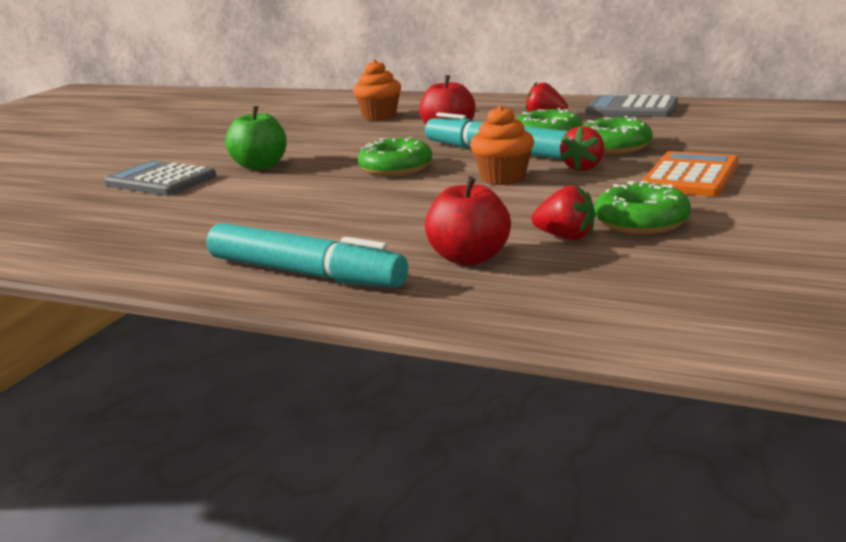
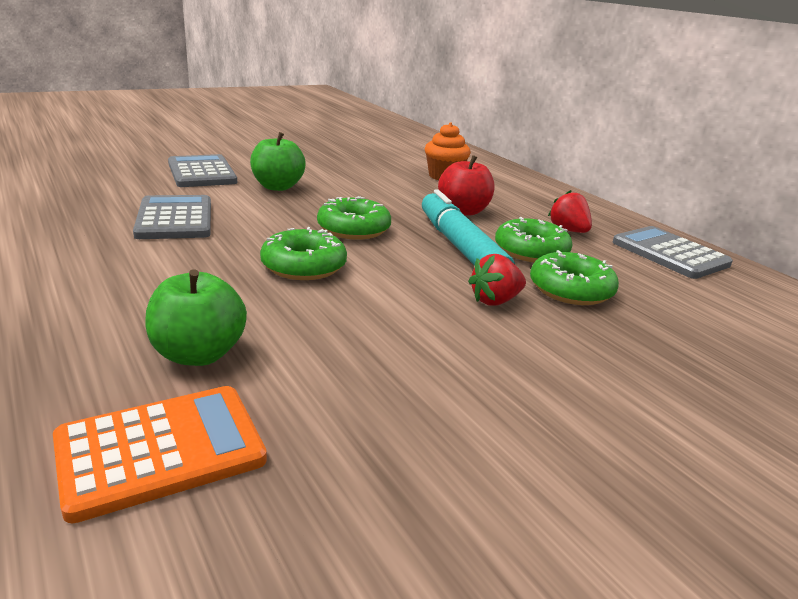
camera: 30 degrees right, 5 degrees up
turquoise marker [207,223,408,288] -> none
red apple [425,176,511,266] -> green apple [145,269,247,366]
orange cupcake [470,105,534,185] -> none
red strawberry [532,185,595,240] -> none
green donut [594,181,691,234] -> green donut moved to [260,227,347,280]
orange calculator [642,151,739,196] -> orange calculator moved to [53,386,267,523]
none -> grey calculator [133,195,211,239]

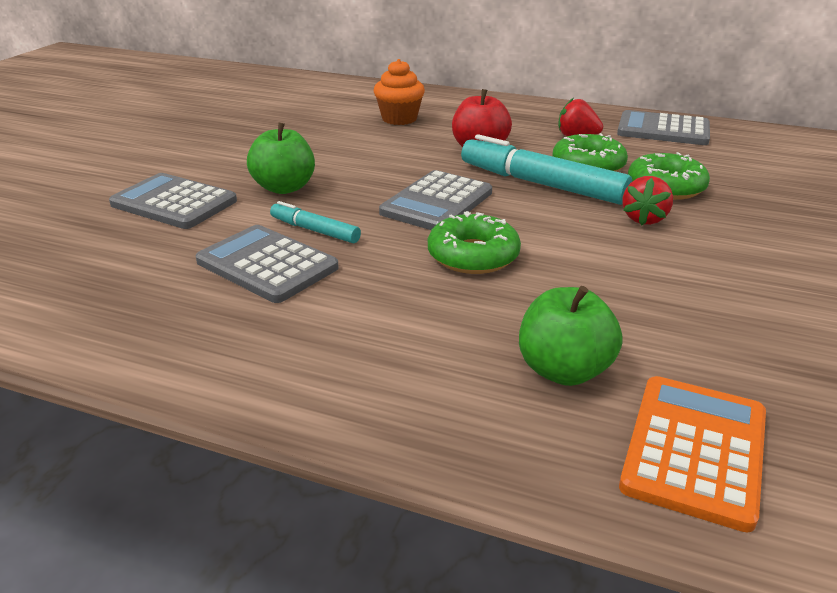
camera: 35 degrees left, 5 degrees up
green donut [317,196,391,240] -> grey calculator [379,170,492,230]
none -> turquoise marker [270,201,361,243]

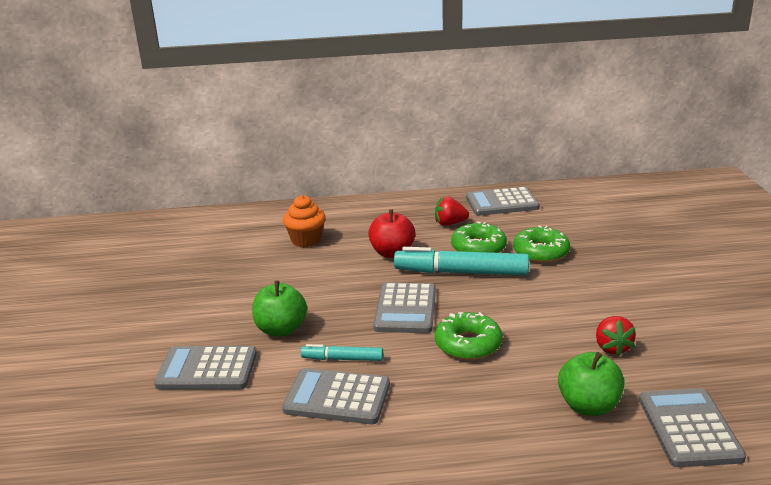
camera: 25 degrees left, 5 degrees down
orange calculator [619,376,766,533] -> grey calculator [639,388,746,467]
red strawberry [622,176,673,225] -> red strawberry moved to [596,316,636,356]

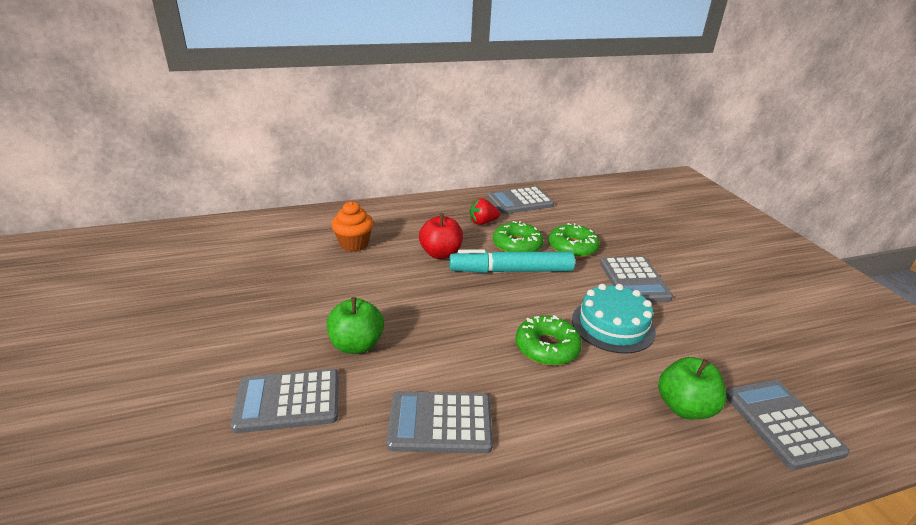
camera: 15 degrees left, 5 degrees up
turquoise marker [301,344,383,361] -> none
grey calculator [373,282,436,333] -> grey calculator moved to [600,256,673,302]
red strawberry [596,316,636,356] -> none
none -> turquoise cake [572,284,656,354]

